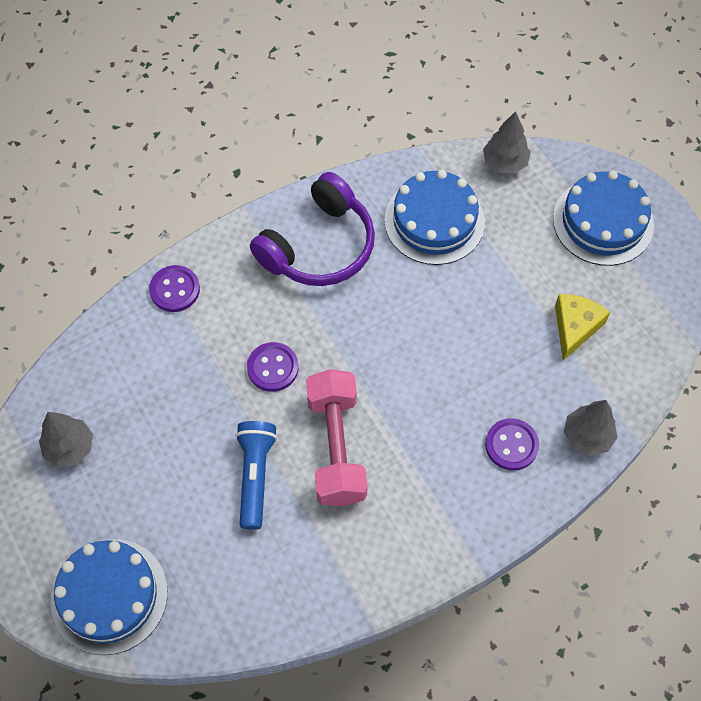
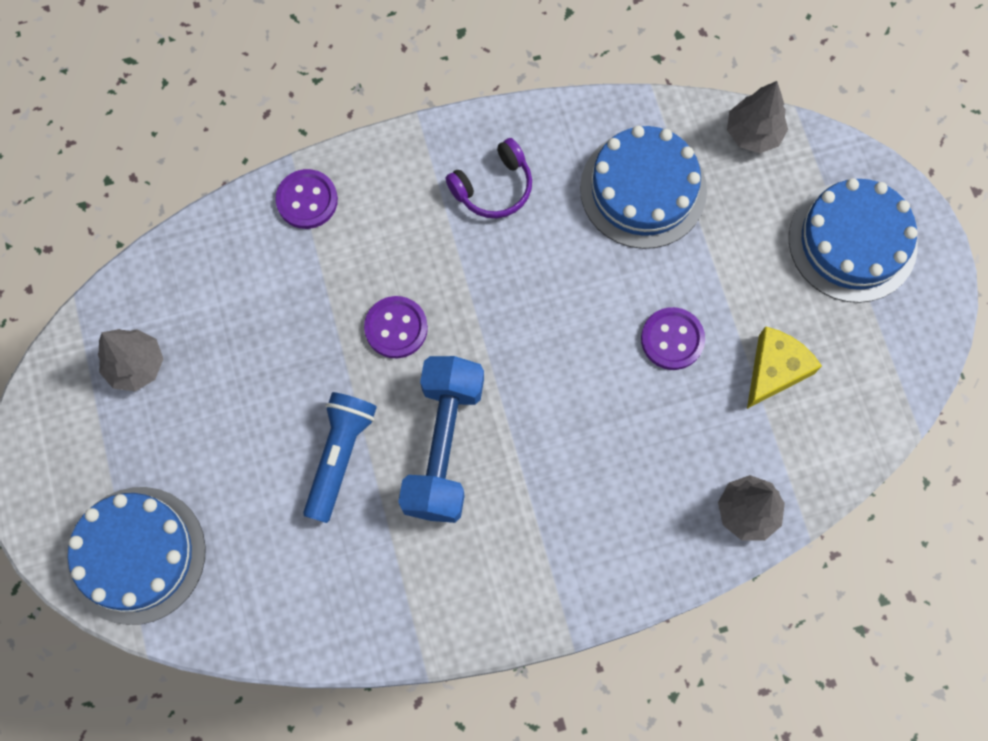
camera: 15 degrees right, 10 degrees up
purple headphones [250,172,375,286] -> purple headphones [446,138,532,218], size x0.56
pink dumbbell [306,369,368,506] -> blue dumbbell [398,356,484,523]
purple button [485,418,539,470] -> purple button moved to [641,307,705,370]

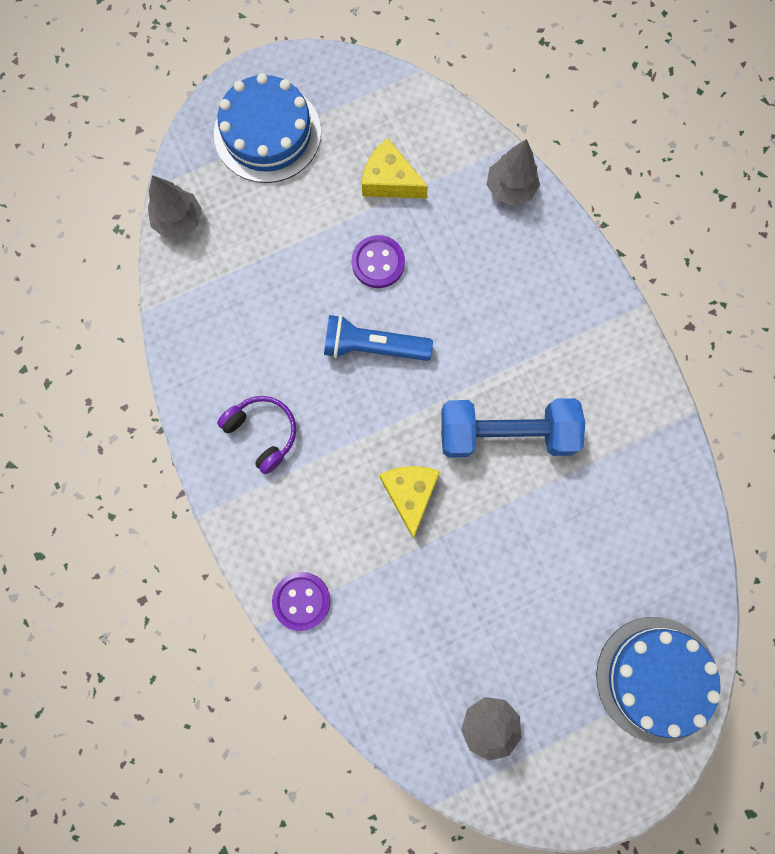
camera: 100 degrees left, 5 degrees up
blue flashlight [303,392,377,523] -> blue flashlight moved to [324,315,433,361]
purple button [364,296,428,358] -> yellow cheese [380,466,440,538]
blue cake [580,126,707,249] -> none

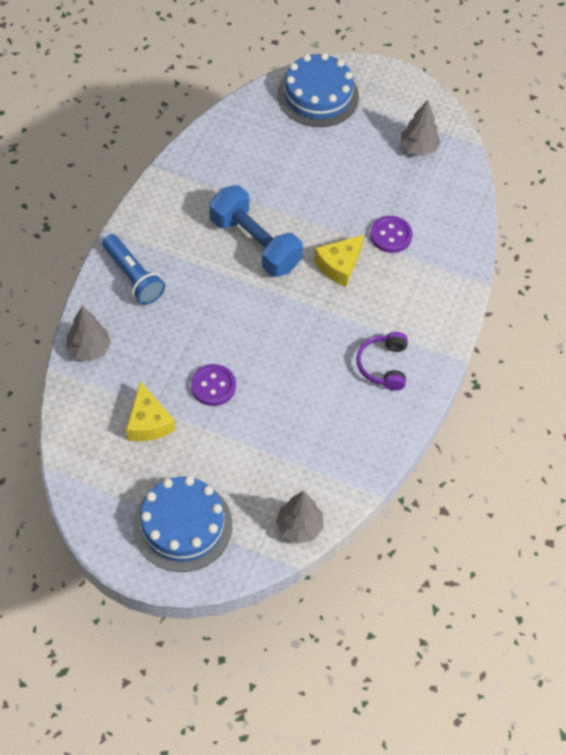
camera: 135 degrees left, 20 degrees down
purple button [272,572,330,631] -> purple button moved to [370,216,413,253]
blue flashlight [324,315,433,361] -> blue flashlight moved to [102,234,165,305]

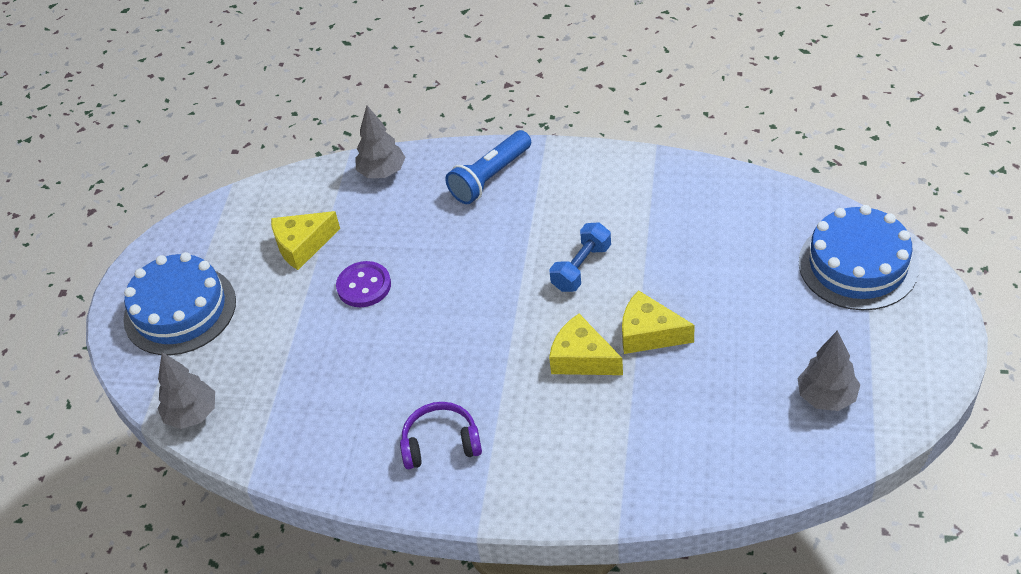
camera: 85 degrees right, 10 degrees down
blue dumbbell [209,185,303,277] -> blue dumbbell [549,222,611,292], size x0.58
purple button [370,216,413,253] -> none
none -> yellow cheese [622,290,695,354]

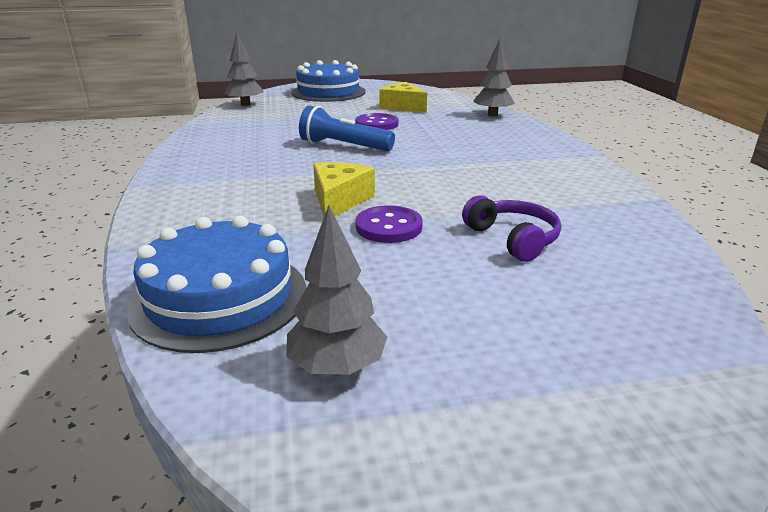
camera: 65 degrees right, 20 degrees down
purple headphones [400,402,482,469] -> purple headphones moved to [462,195,561,262]
blue flashlight [446,130,531,204] -> blue flashlight moved to [299,105,395,151]
blue dumbbell [549,222,611,292] -> none
yellow cheese [622,290,695,354] -> purple button [355,205,423,243]
blue cake [799,205,919,310] -> blue cake moved to [127,216,306,353]

